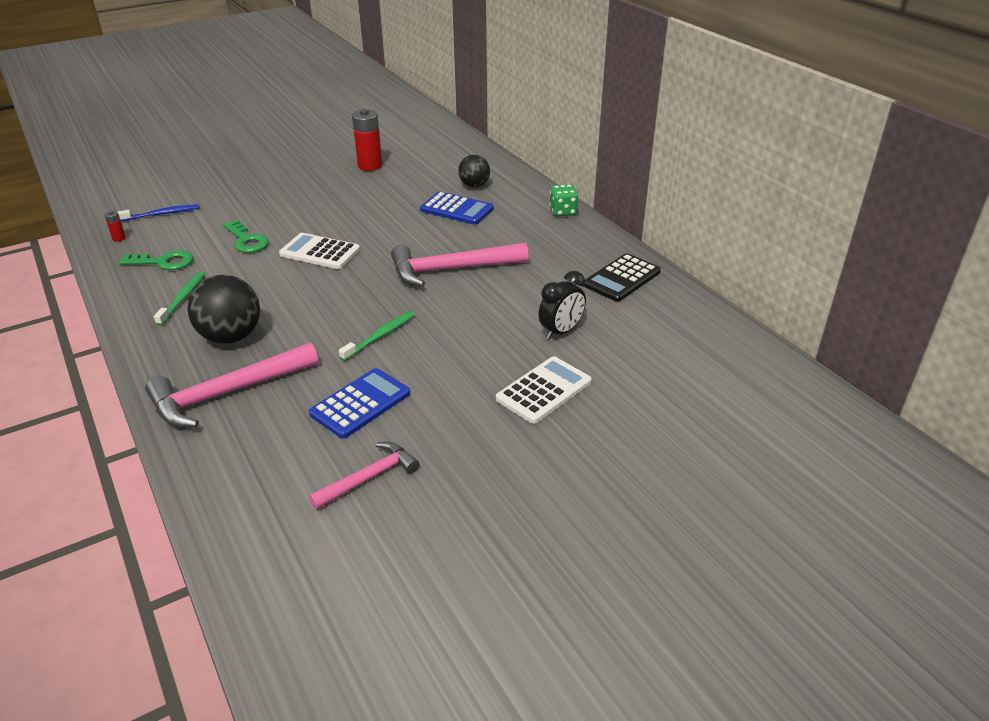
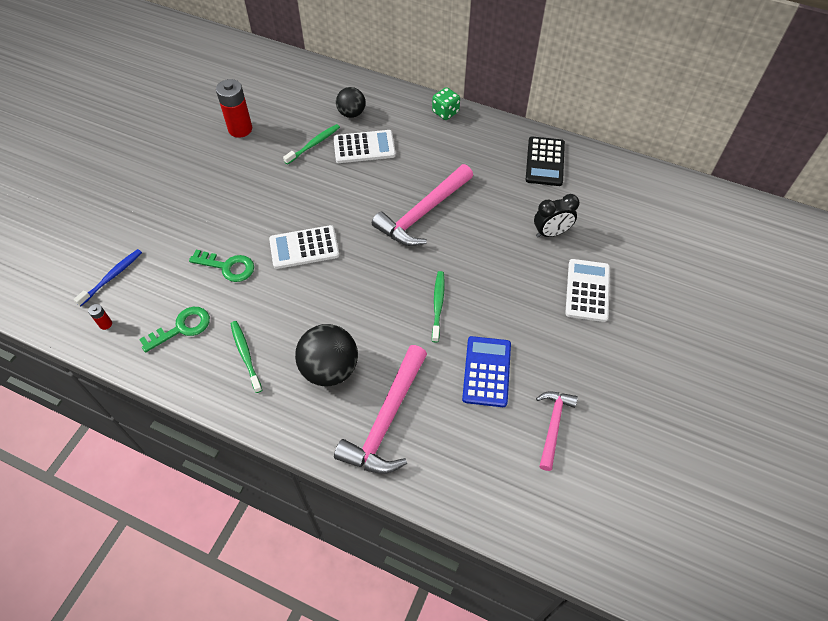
camera: 35 degrees left, 20 degrees up
blue calculator [420,191,494,225] -> white calculator [333,130,396,163]
black clock [539,271,586,340] -> black clock turned 60 degrees clockwise [534,194,579,238]
none -> green toothbrush [283,124,340,165]

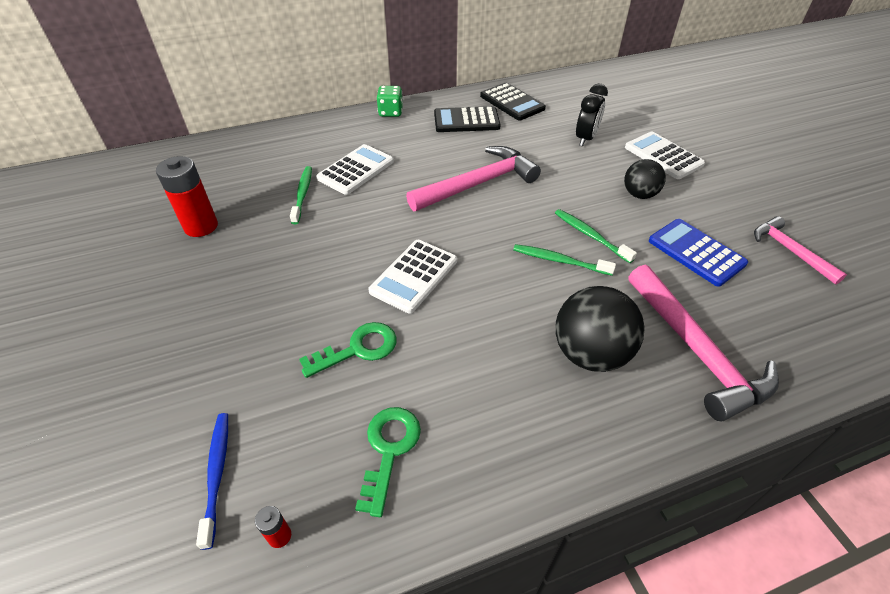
camera: 45 degrees left, 10 degrees down
green toothbrush [230,321,262,393] -> green toothbrush moved to [513,244,616,276]
black ball [336,87,365,118] -> black ball moved to [624,159,666,199]
pink hammer [372,164,473,246] -> pink hammer turned 120 degrees counterclockwise [406,146,541,211]
none -> black calculator [434,106,501,132]

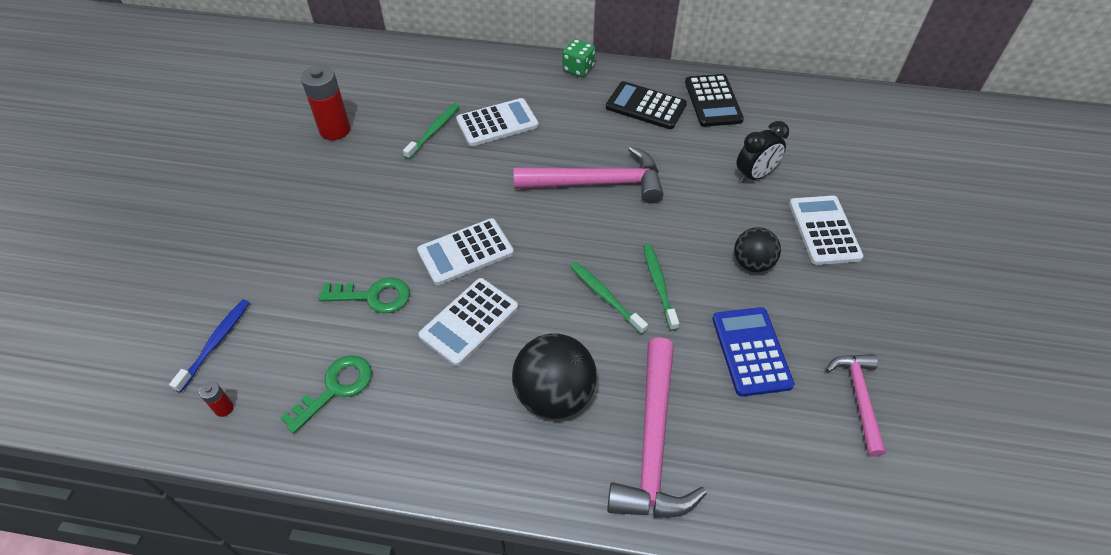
camera: 30 degrees right, 5 degrees up
none -> white calculator [418,278,518,366]

